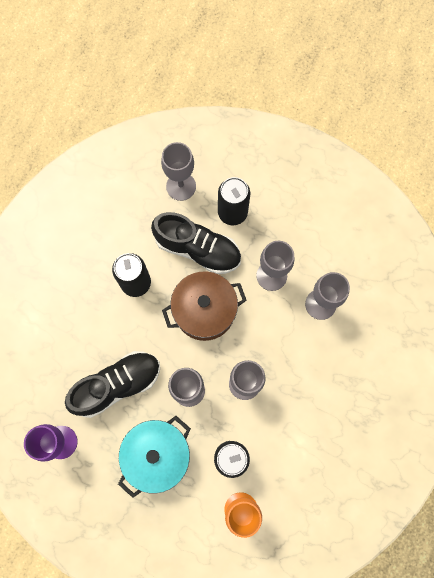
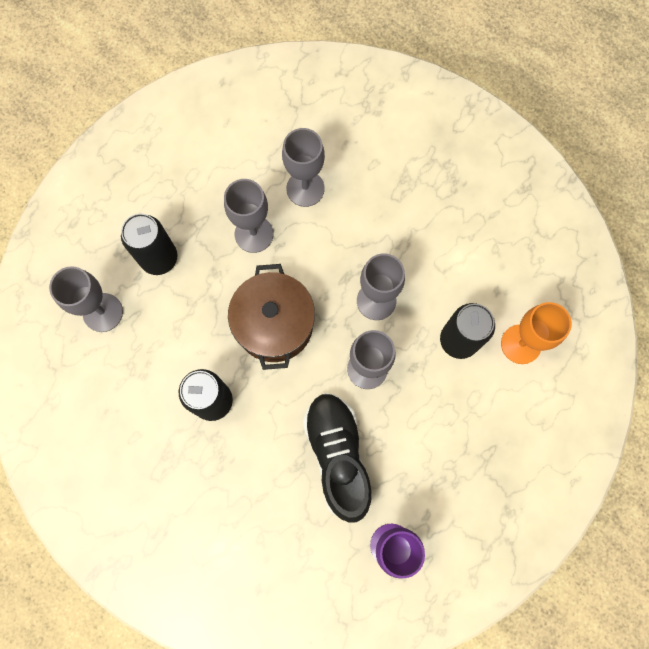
camera: 75 degrees left, 0 degrees up
turquoise pot [118,416,191,498] -> none
black shoe [151,212,241,274] -> none

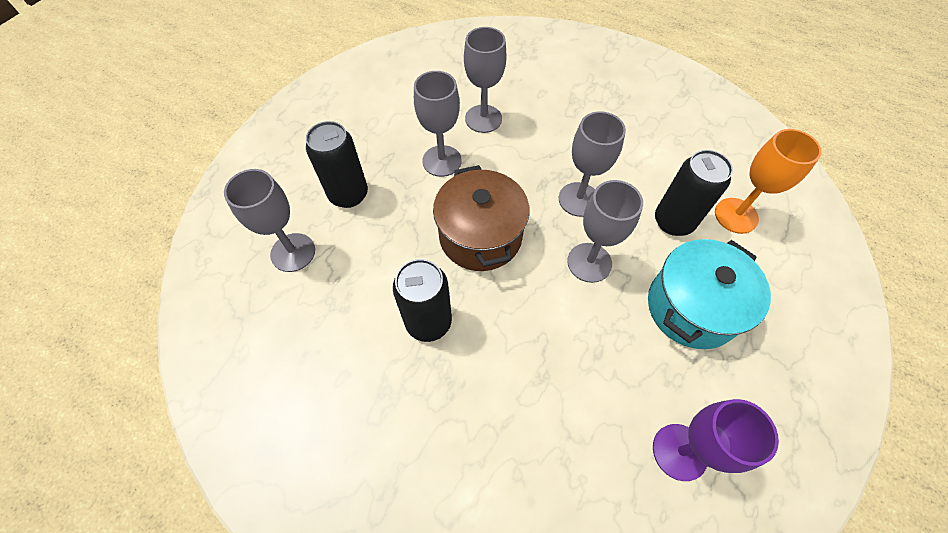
camera: 10 degrees left, 15 degrees down
black shoe [303,393,373,523] -> none
none -> turquoise pot [648,239,771,349]

